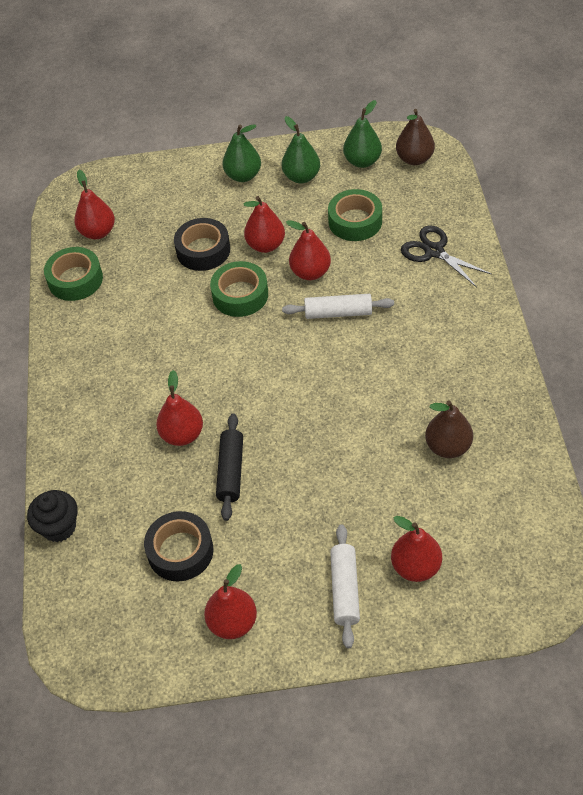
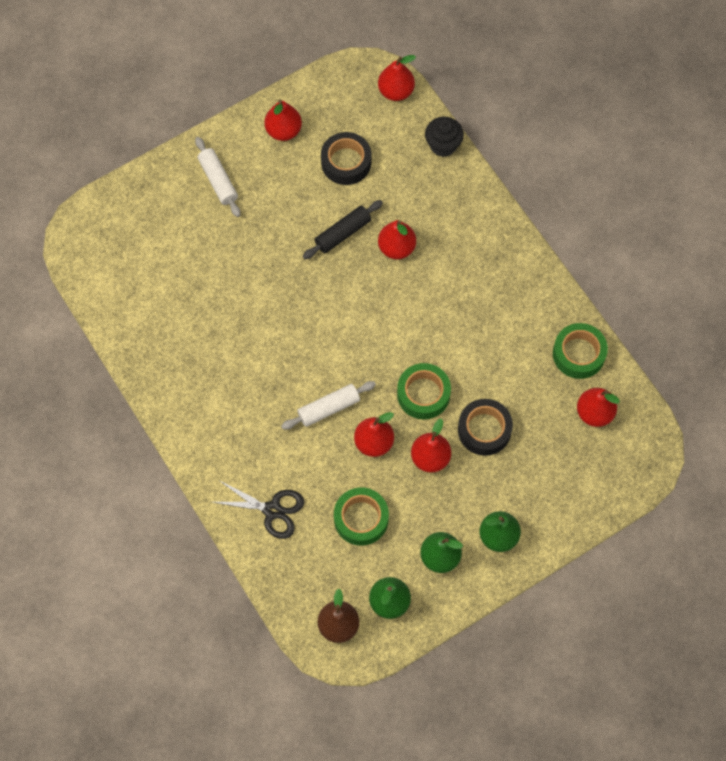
camera: 150 degrees right, 15 degrees up
black rolling pin [216,413,243,521] -> black rolling pin turned 75 degrees clockwise [303,200,383,259]
red pear [391,516,442,582] -> red pear moved to [378,55,416,101]
brown pear [425,400,473,458] -> none

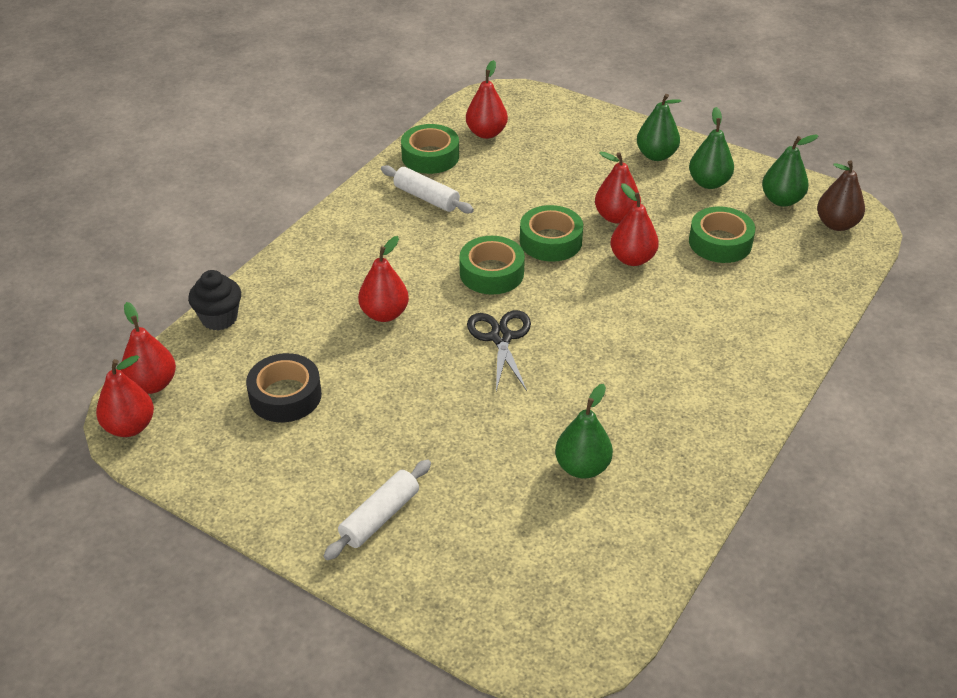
camera: 115 degrees left, 25 degrees down
black scissors [213,481,304,539] -> black scissors moved to [467,310,531,391]
red pear [264,100,302,141] -> red pear moved to [96,355,154,437]
white rolling pin [281,381,376,430] -> white rolling pin moved to [381,165,474,214]
black rolling pin [303,200,383,259] -> none
black tape [458,399,513,456] -> none
none -> green tape [459,236,525,295]
none -> green pear [555,384,613,479]

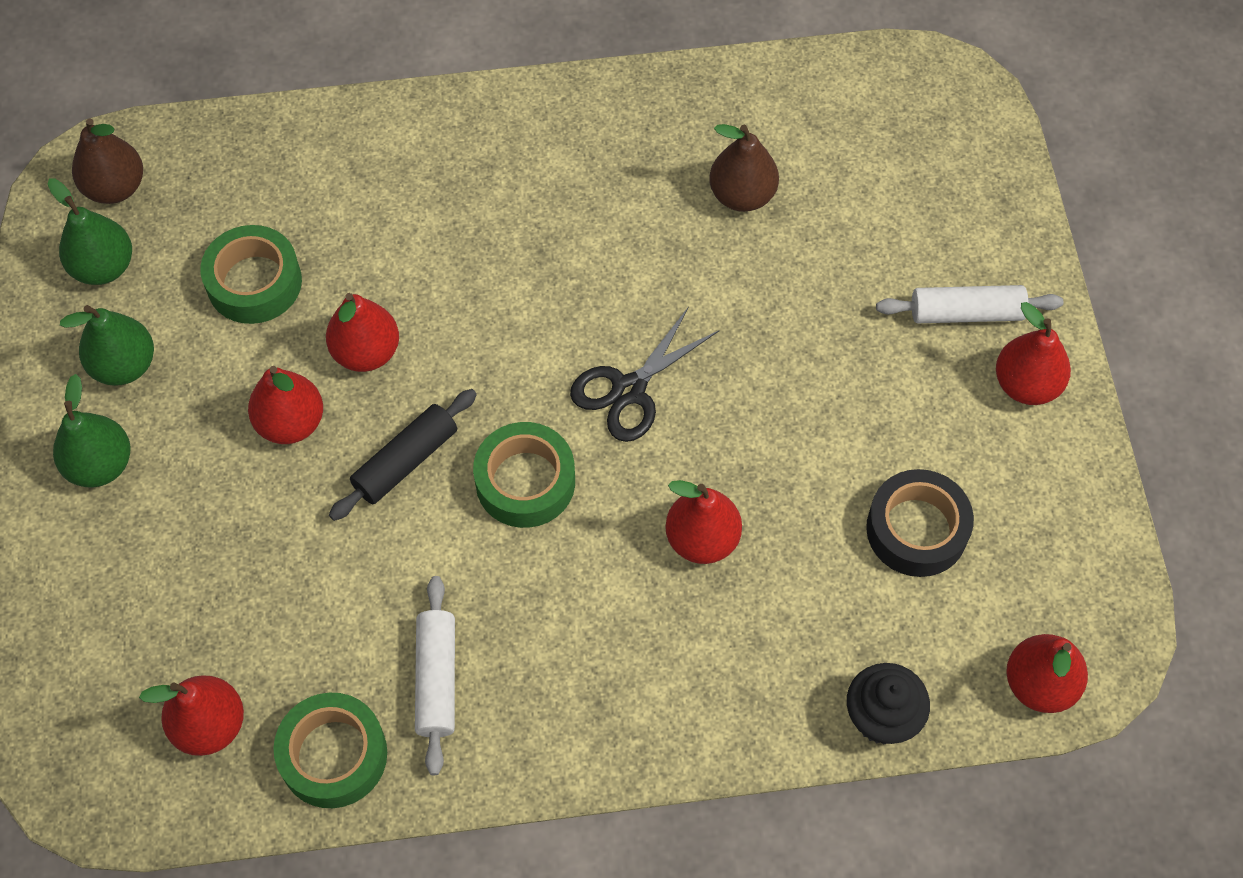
camera: 130 degrees left, 20 degrees up
red pear [96,355,154,437] -> red pear moved to [996,302,1071,405]
green tape [520,205,583,262] -> black rolling pin [329,389,477,521]
green pear [555,384,613,479] -> brown pear [710,124,779,212]

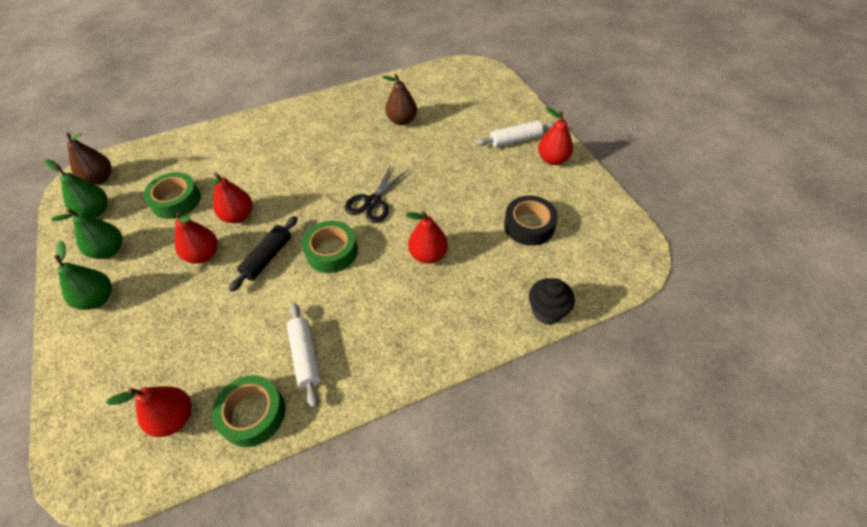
camera: 15 degrees left, 10 degrees down
red pear [1006,634,1088,713] -> none

